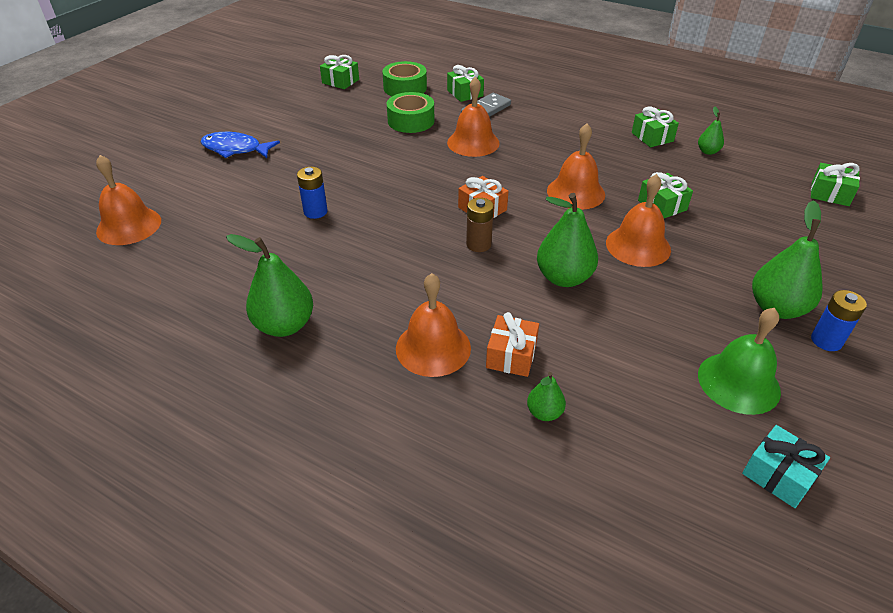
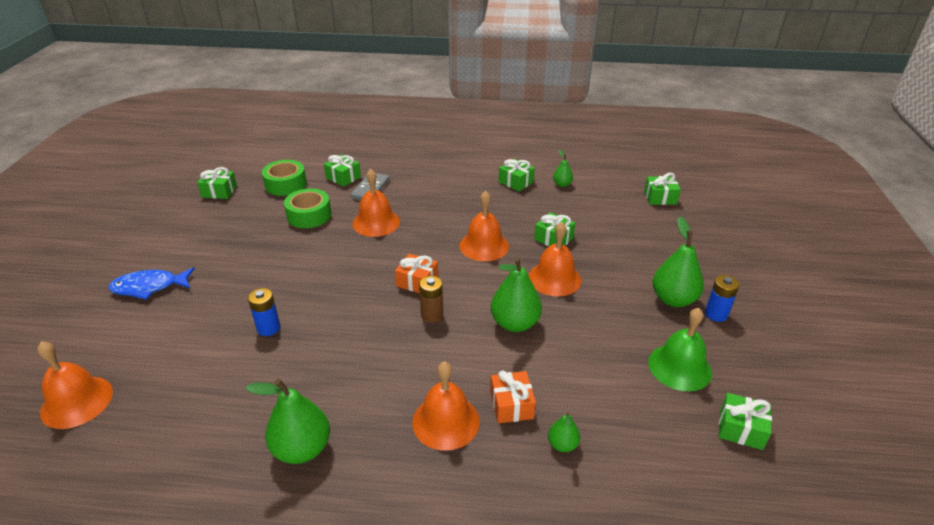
camera: 25 degrees left, 5 degrees down
turquoise gift [742,425,830,508] -> green gift [718,393,772,450]

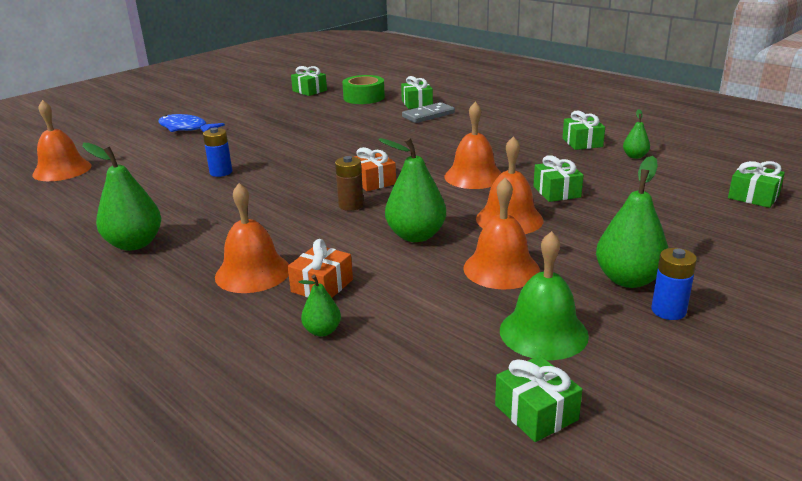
camera: 40 degrees right, 10 degrees down
green tape [284,189,331,228] -> none
orange bell [353,169,400,237] -> orange bell moved to [463,178,540,290]

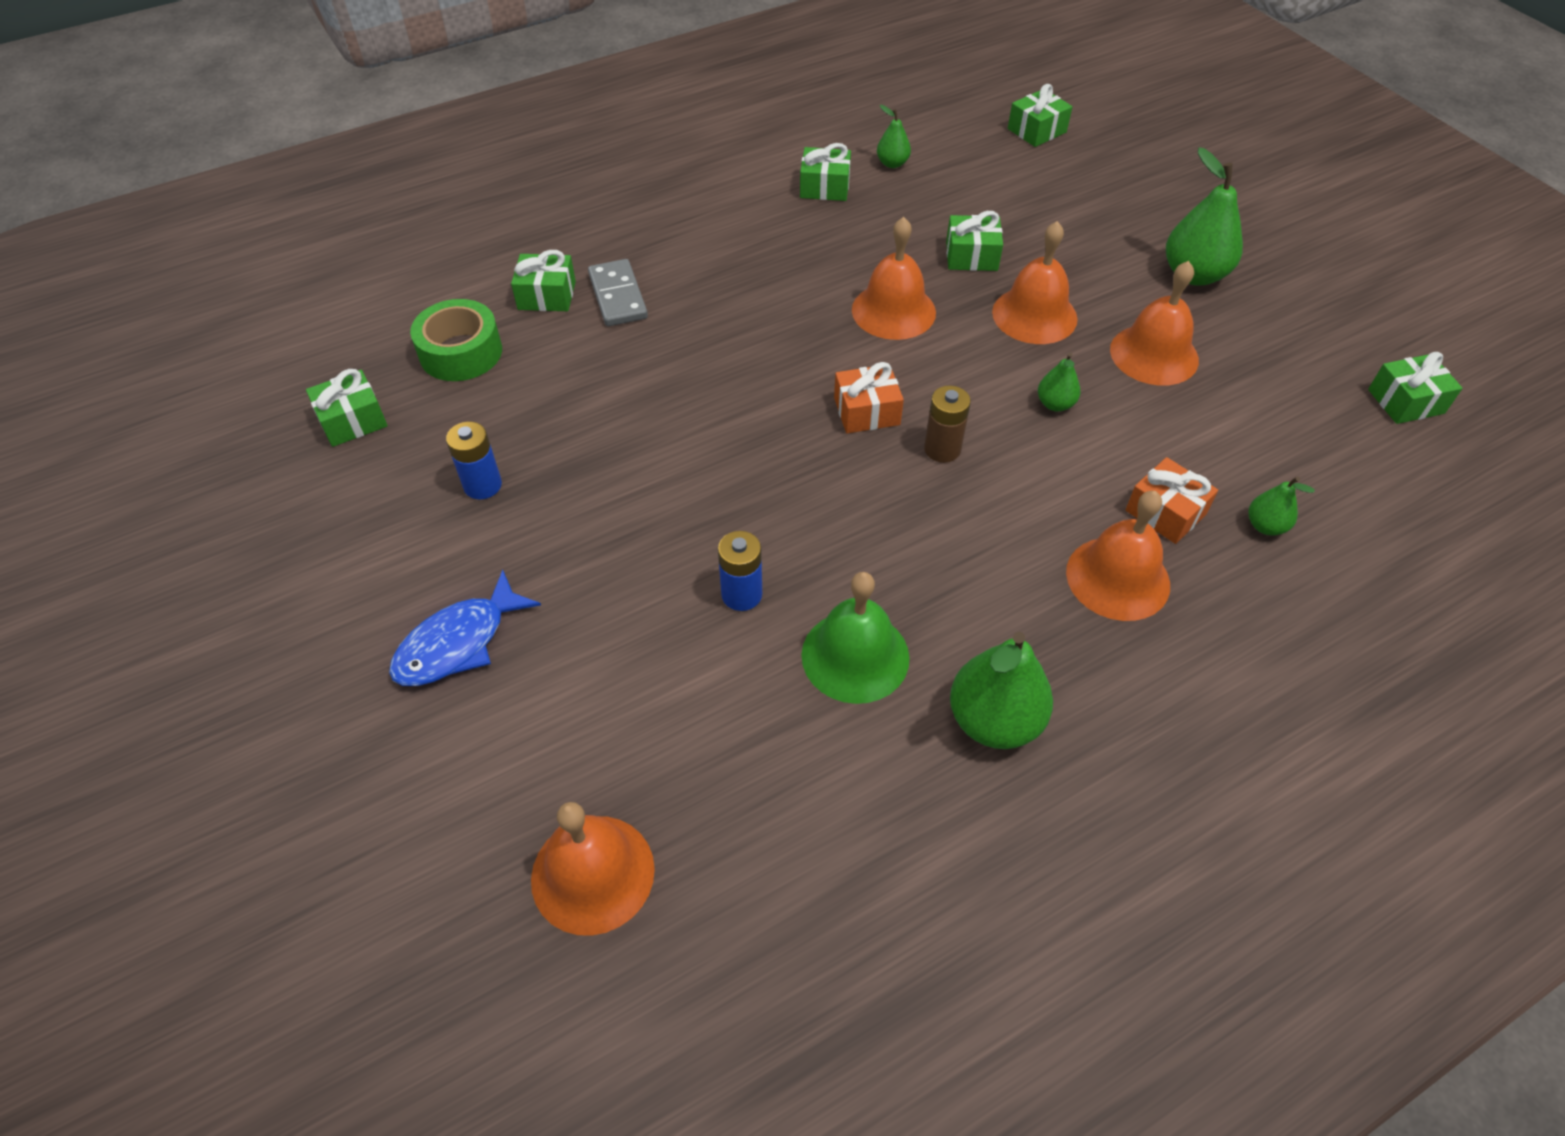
camera: 75 degrees left, 25 degrees up
green pear [378,137,446,242] -> green pear [1038,352,1080,412], size x0.52
green bell [500,231,589,360] -> green bell moved to [801,572,910,704]
blue battery [651,248,697,320] -> blue battery moved to [446,422,502,499]

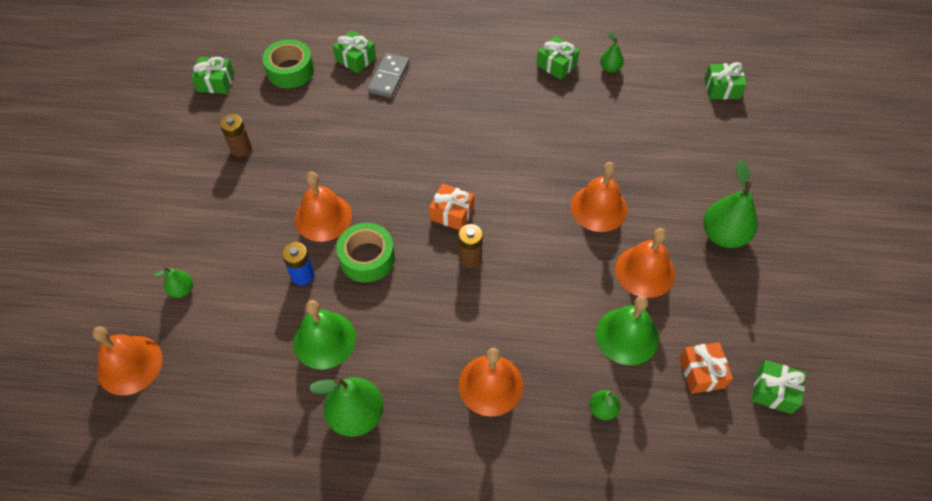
camera: 35 degrees right, 5 degrees up
blue fish [389,570,541,686] -> none
blue battery [446,422,502,499] -> brown battery [220,114,252,157]
orange bell [852,217,936,340] -> orange bell moved to [295,172,352,242]
green gift [946,211,1003,271] -> none
green pear [1038,352,1080,412] -> green pear moved to [153,267,193,298]
orange gift [1125,457,1218,544] -> orange gift moved to [679,342,733,394]
none -> green tape [336,223,395,282]
none -> green bell [596,296,659,365]

